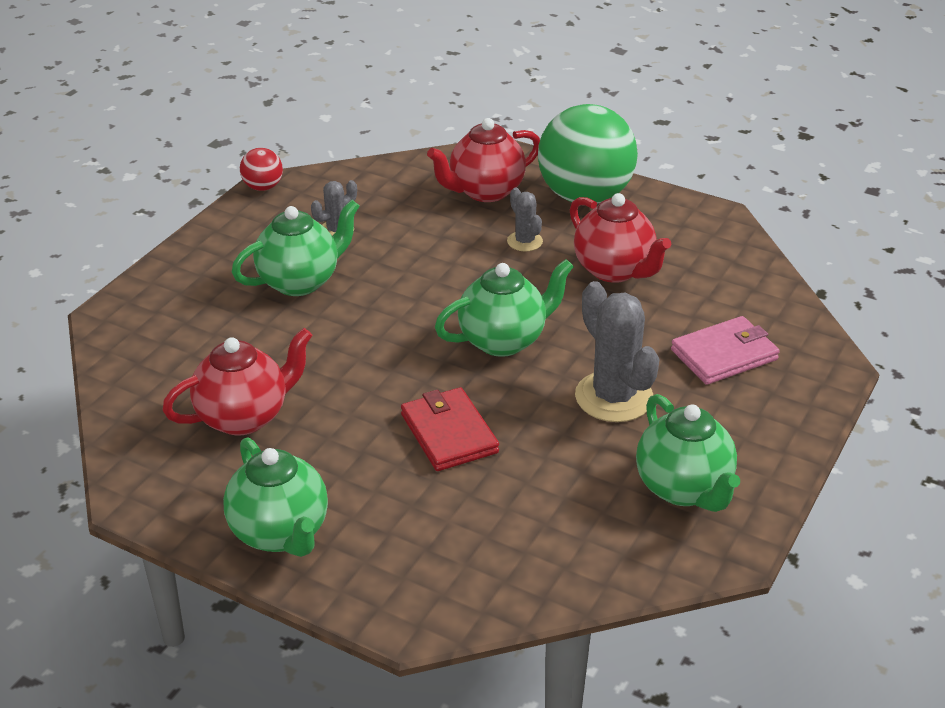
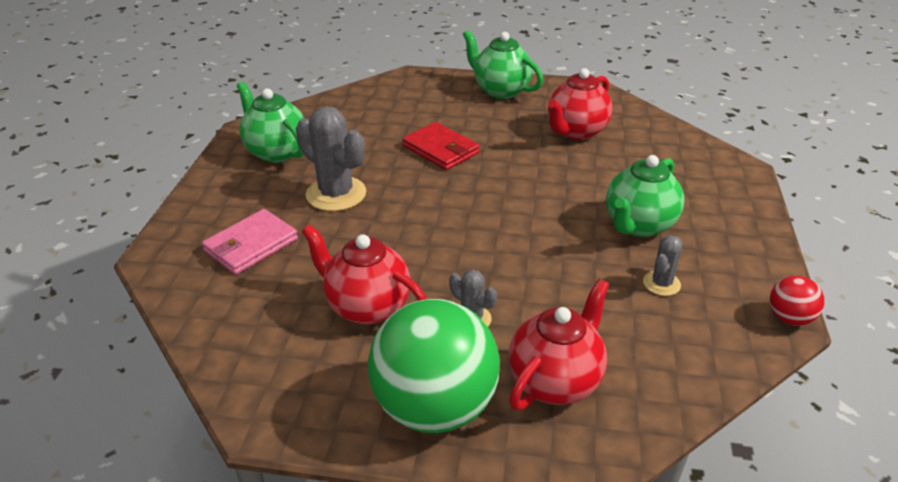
camera: 160 degrees right, 0 degrees up
green teapot [435,259,574,357] -> none

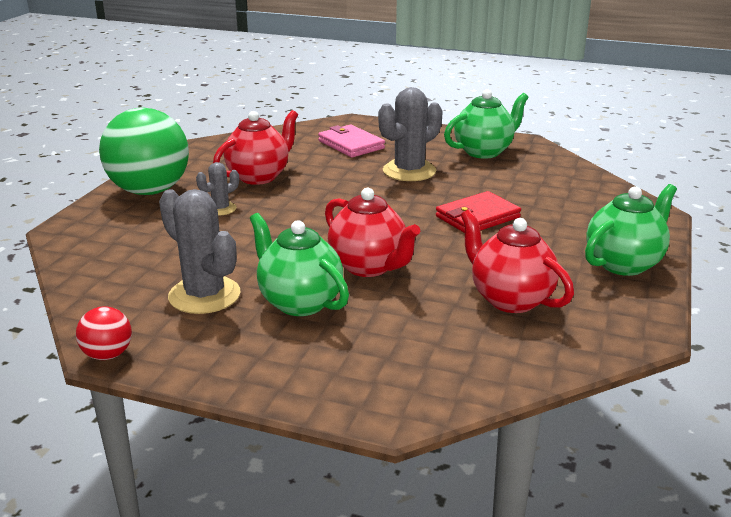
camera: 100 degrees right, 10 degrees down
red teapot [508,279,609,410] -> red teapot moved to [325,188,420,277]
grey cactus [643,235,683,296] -> grey cactus [159,189,240,314], size x1.90

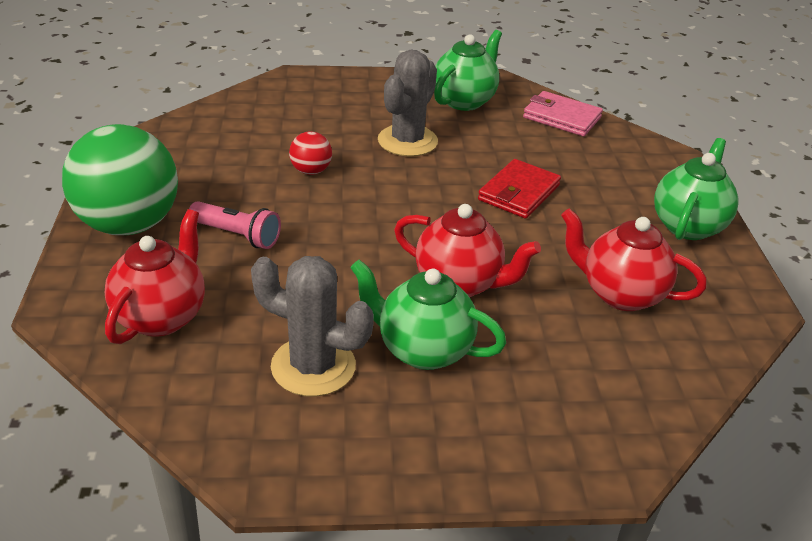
camera: 25 degrees left, 10 degrees up
red ball [76,306,132,360] -> red ball moved to [289,132,332,175]
grey cactus [196,162,239,215] -> pink flashlight [189,201,281,249]
red teapot [213,110,298,185] -> red teapot moved to [105,209,205,344]
pink wallet [318,125,385,158] -> pink wallet moved to [523,91,603,136]

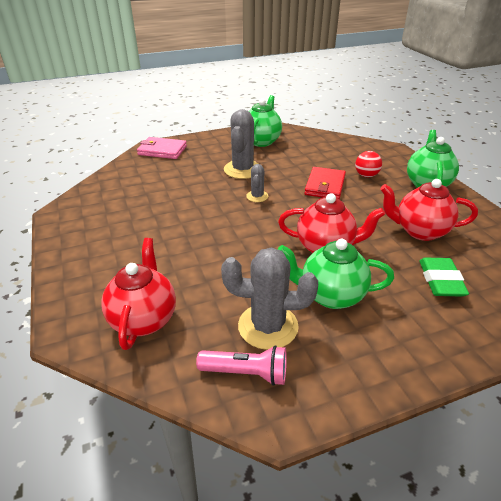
camera: 15 degrees left, 0 degrees up
green ball [62,124,178,235] -> none
pink flashlight [189,201,281,249] -> pink flashlight moved to [196,345,287,386]
red ball [289,132,332,175] -> red ball moved to [355,151,382,177]
pink wallet [523,91,603,136] -> pink wallet moved to [137,137,187,159]
none -> grey cactus [246,164,268,202]
none -> green eraser [419,258,469,296]

